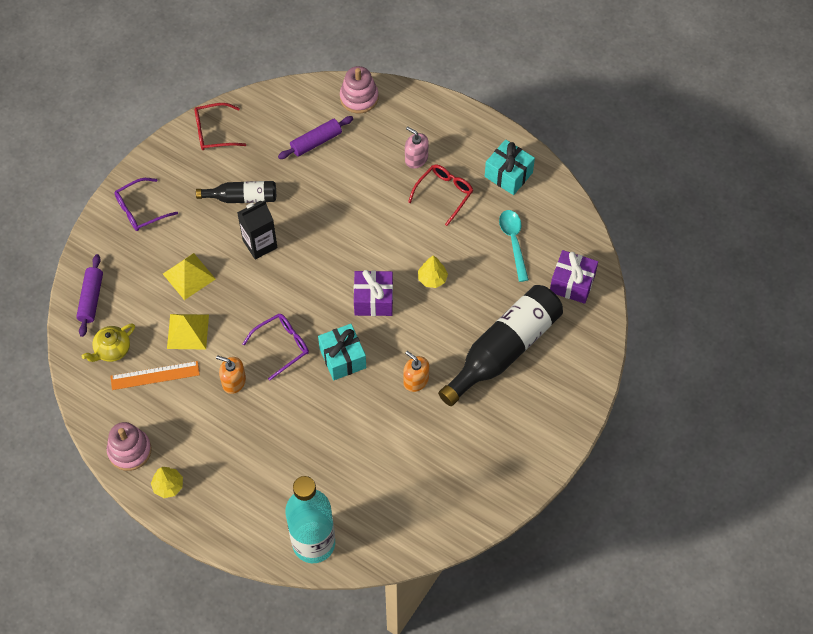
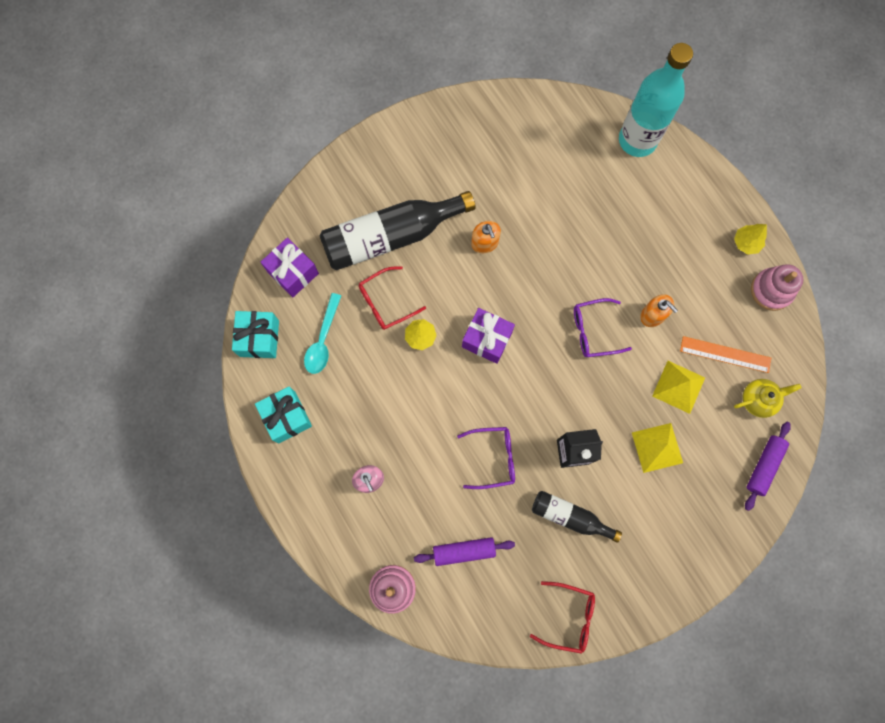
camera: 155 degrees left, 15 degrees up
purple glasses [115,178,178,231] -> purple glasses moved to [457,427,515,489]
turquoise gift [318,324,366,380] -> turquoise gift moved to [232,311,279,358]
red glasses [408,165,473,226] -> red glasses moved to [359,266,426,330]

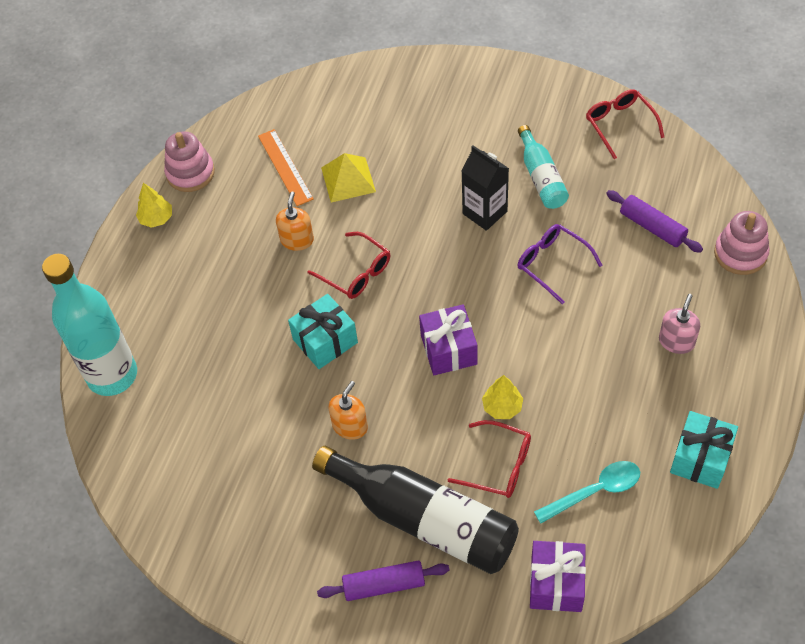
camera: 125 degrees left, 20 degrees down
turquoise gift [232,311,279,358] -> turquoise gift moved to [288,294,358,369]
black bottle [532,491,622,543] -> turquoise bottle [518,125,569,209]
purple glasses [574,298,632,357] -> red glasses [307,232,390,299]
yellow pyramid [632,423,683,473] -> none
yellow teapot [734,379,802,418] -> none
purple rolling pin [745,422,791,511] -> purple rolling pin moved to [317,561,449,601]

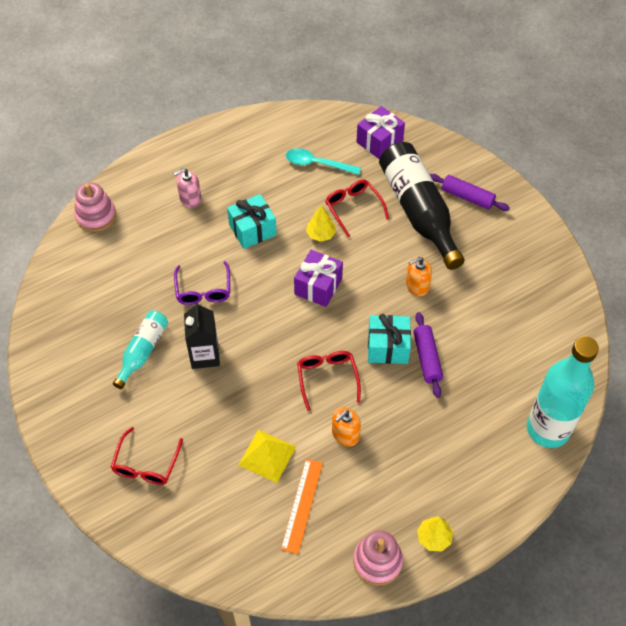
camera: 145 degrees left, 0 degrees up
red glasses [586,89,664,159] -> red glasses moved to [111,427,183,485]
purple rolling pin [606,190,703,253] -> purple rolling pin moved to [413,312,443,398]
turquoise gift [670,411,738,489] -> turquoise gift moved to [227,194,277,249]

